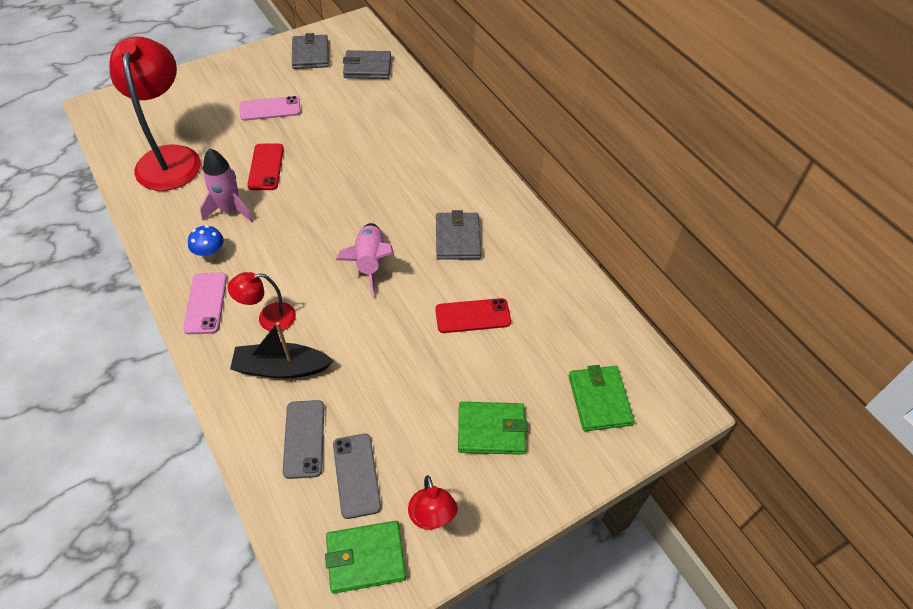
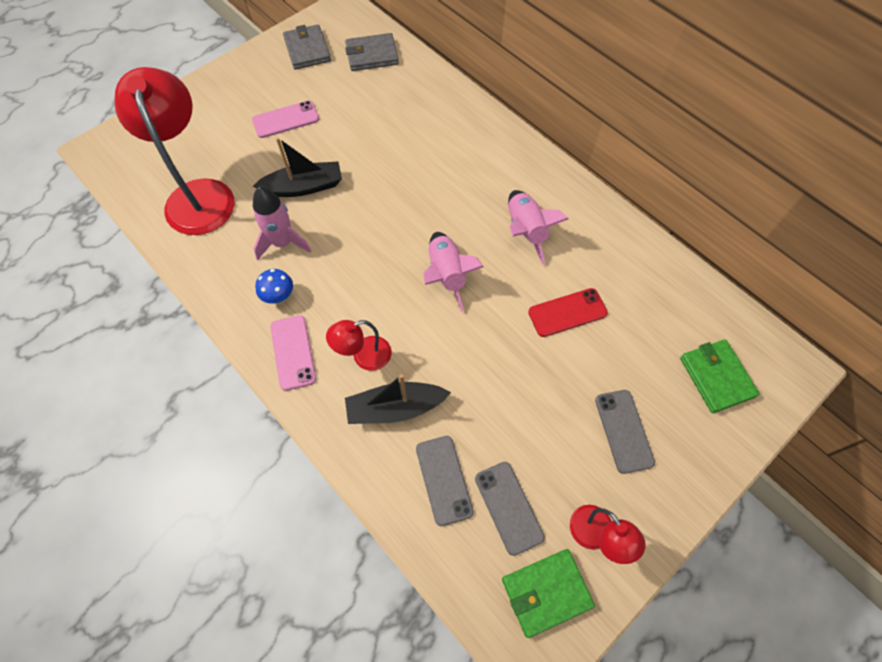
camera: 10 degrees left, 10 degrees up
red phone [247,144,284,190] -> black boat [253,137,342,197]
grey wallet [436,210,481,260] -> pink rocket [508,190,568,265]
green wallet [458,402,527,455] -> grey phone [595,390,655,474]

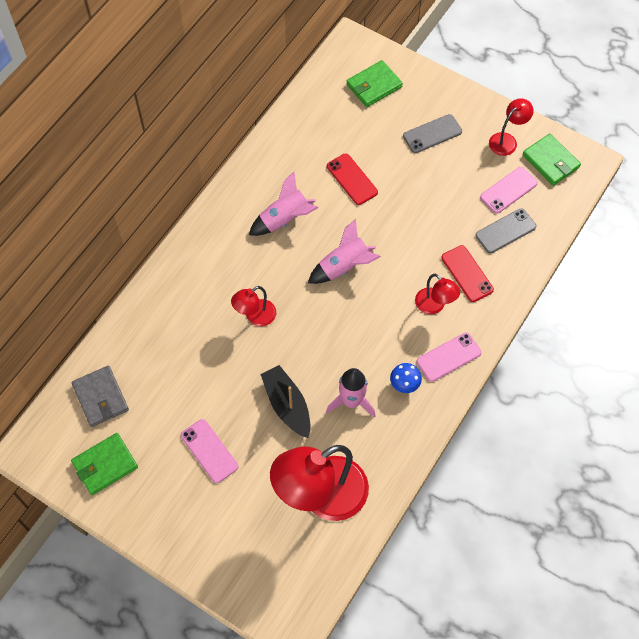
camera: 105 degrees left, 0 degrees up
grey wallet [283,24,331,70] -> green wallet [71,433,138,495]
black boat [345,374,451,424] -> red phone [441,245,494,302]
grey phone [475,462,545,556] -> pink phone [480,167,538,214]
none -> red lamp [231,286,276,326]

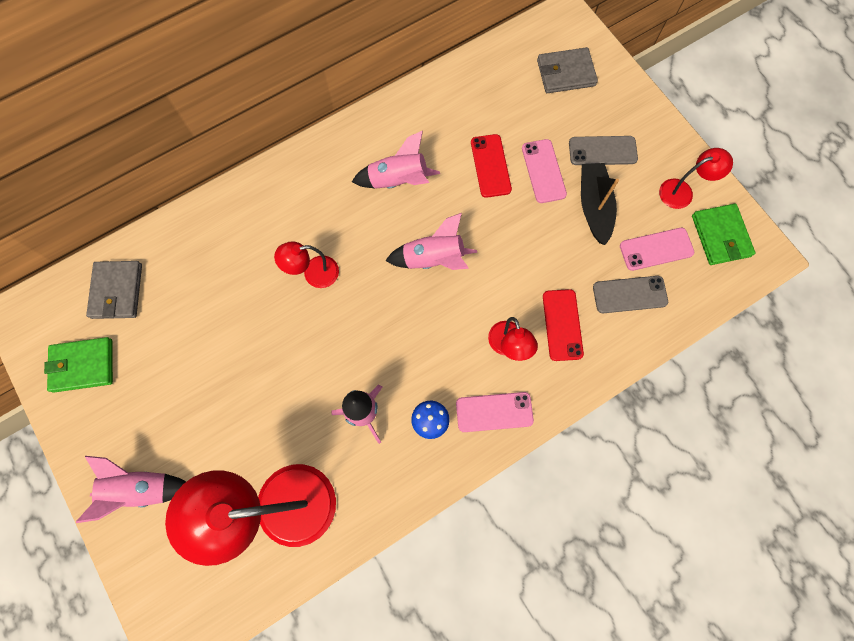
camera: 25 degrees right, 10 degrees up
pink phone [181,419,239,483] -> pink phone moved to [522,139,567,203]
black boat [260,365,311,438] -> black boat moved to [581,163,619,245]
green wallet [346,60,403,107] -> grey wallet [537,47,598,93]
none -> pink rocket [76,456,186,523]

